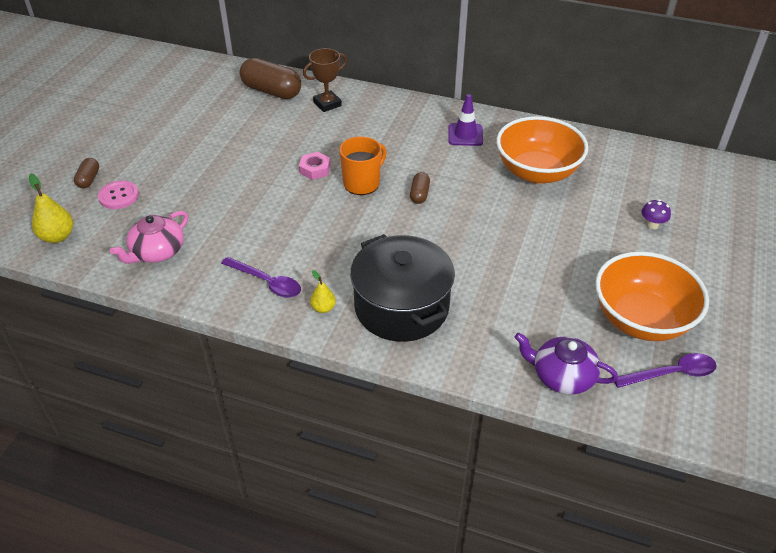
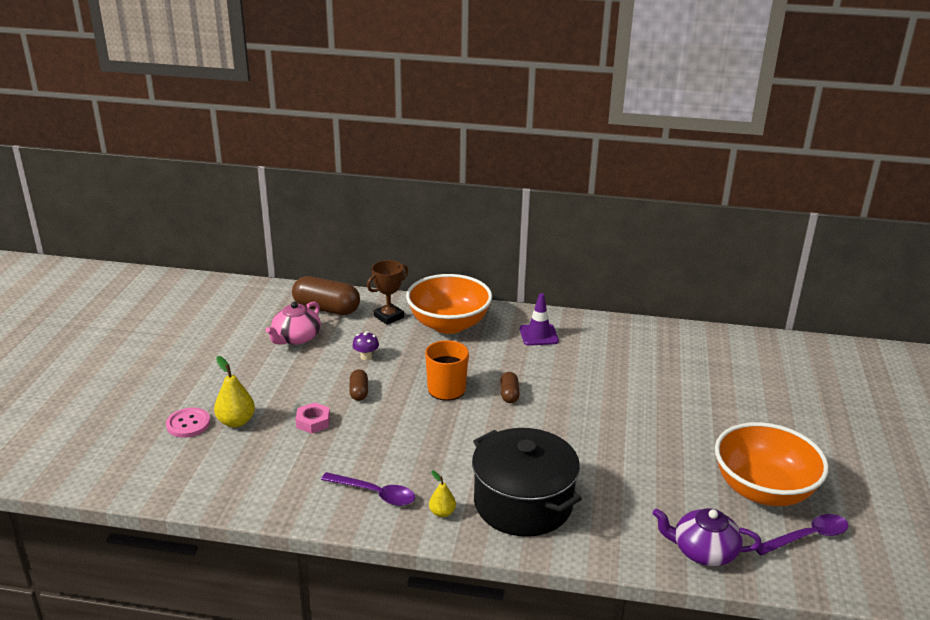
camera: 10 degrees left, 15 degrees down
yellow pear [29,174,73,243] -> yellow pear moved to [214,356,255,428]
brown capsule [74,158,99,189] -> brown capsule moved to [350,369,368,401]
pink teapot [110,211,188,264] -> pink teapot moved to [266,302,321,345]
pink nut [299,152,331,180] -> pink nut moved to [296,402,330,434]
orange bowl [496,116,588,184] -> orange bowl moved to [406,274,492,334]
purple mushroom [641,199,671,230] -> purple mushroom moved to [352,331,379,360]

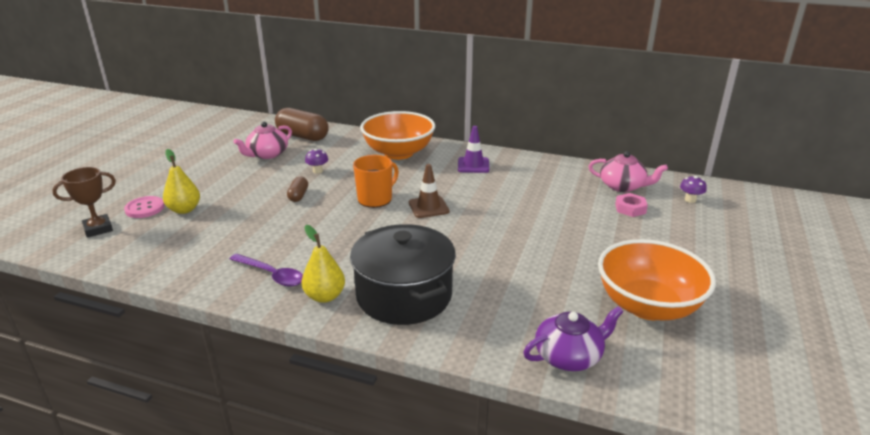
camera: 10 degrees right, 0 degrees up
pink nut [296,402,330,434] -> pink nut moved to [615,193,648,217]
brown trophy [367,260,408,325] -> brown trophy moved to [52,167,116,238]
yellow pear [429,471,456,517] -> yellow pear [301,225,345,303], size x1.65
brown capsule [500,372,520,403] -> brown traffic cone [409,164,450,218]
purple teapot [653,508,762,566] -> purple teapot turned 135 degrees clockwise [523,306,623,371]
purple spoon [755,514,849,556] -> none
none -> pink teapot [588,151,668,192]
none -> purple mushroom [680,176,707,203]

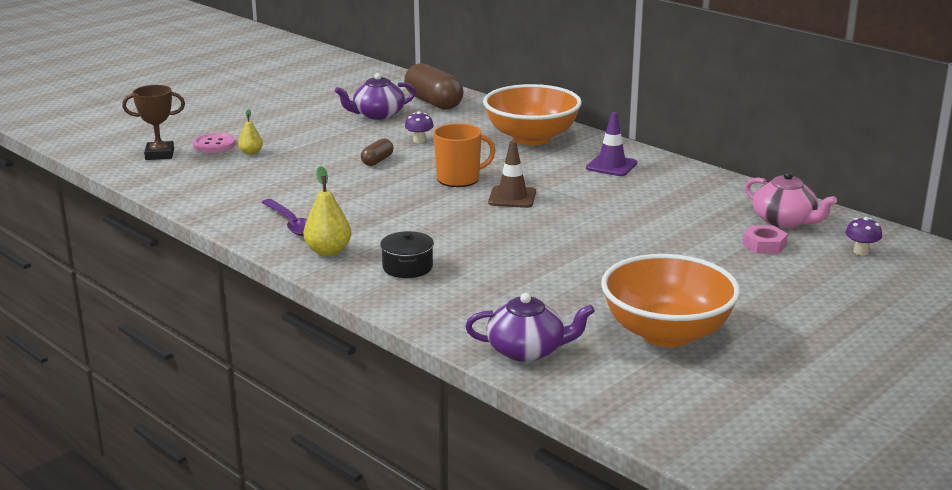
camera: 25 degrees right, 5 degrees down
yellow pear [163,149,200,214] -> yellow pear [238,109,263,155], size x0.61
pink teapot [233,122,292,159] -> purple teapot [335,73,416,120]
black pot [350,224,456,325] -> black pot [380,231,434,278], size x0.46

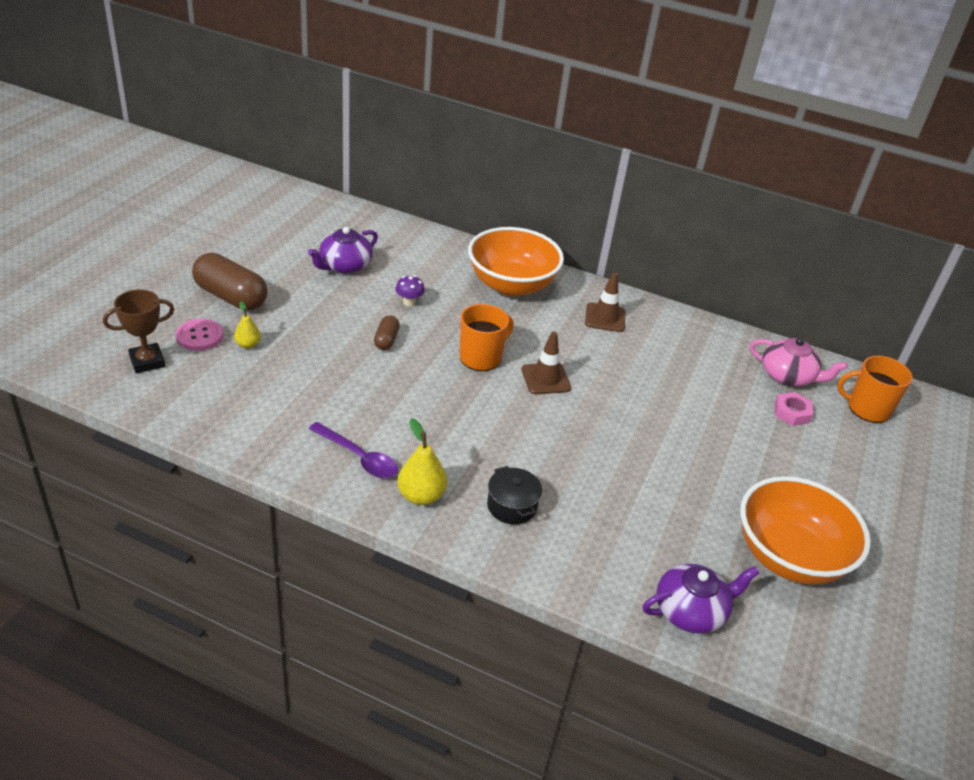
camera: 25 degrees left, 15 degrees up
brown capsule [404,63,463,110] -> brown capsule moved to [192,253,267,310]
purple traffic cone [586,112,637,176] -> brown traffic cone [585,272,626,332]
purple mushroom [846,217,882,255] -> orange mug [837,356,913,423]

